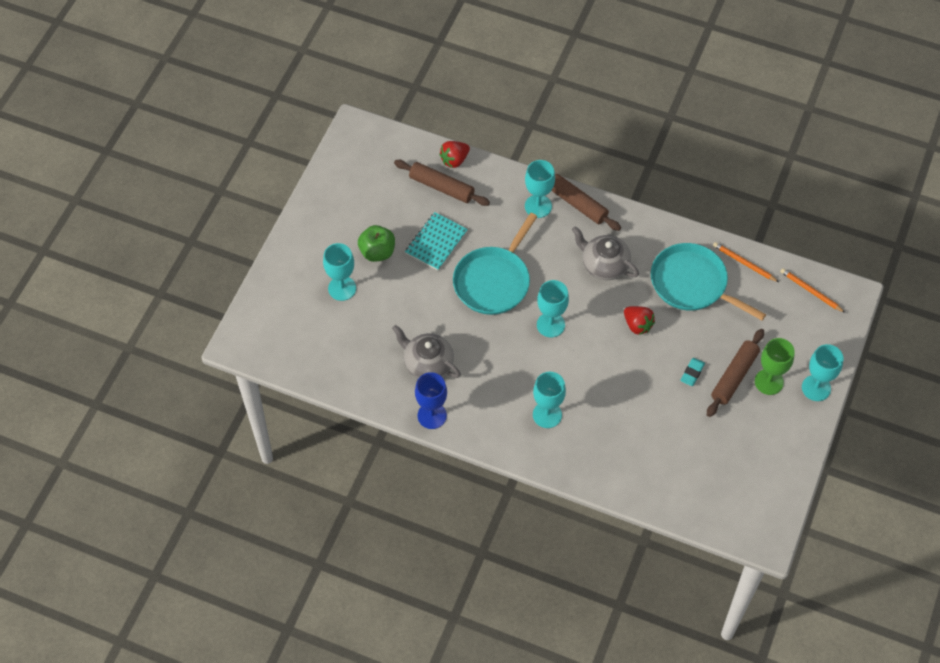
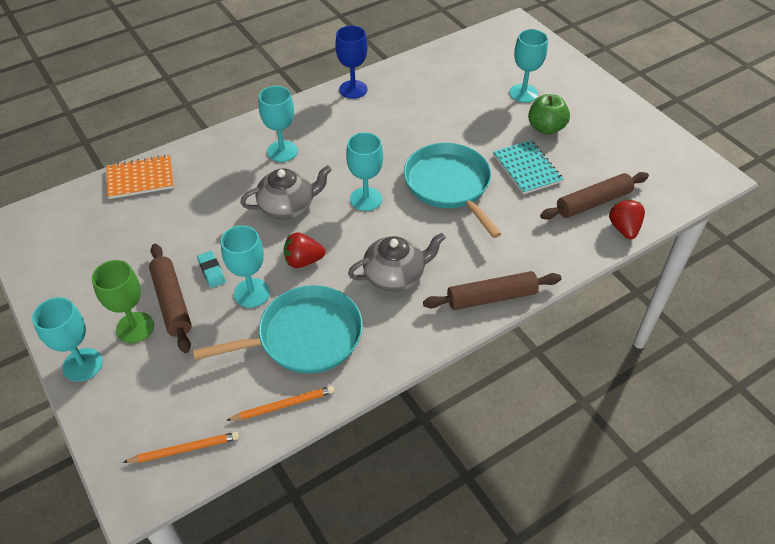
camera: 125 degrees right, 10 degrees down
grey teapot [392,325,461,378] -> grey teapot moved to [240,165,332,220]
turquoise goblet [525,160,555,218] -> turquoise goblet moved to [221,225,270,308]
none -> orange notebook [106,155,174,199]

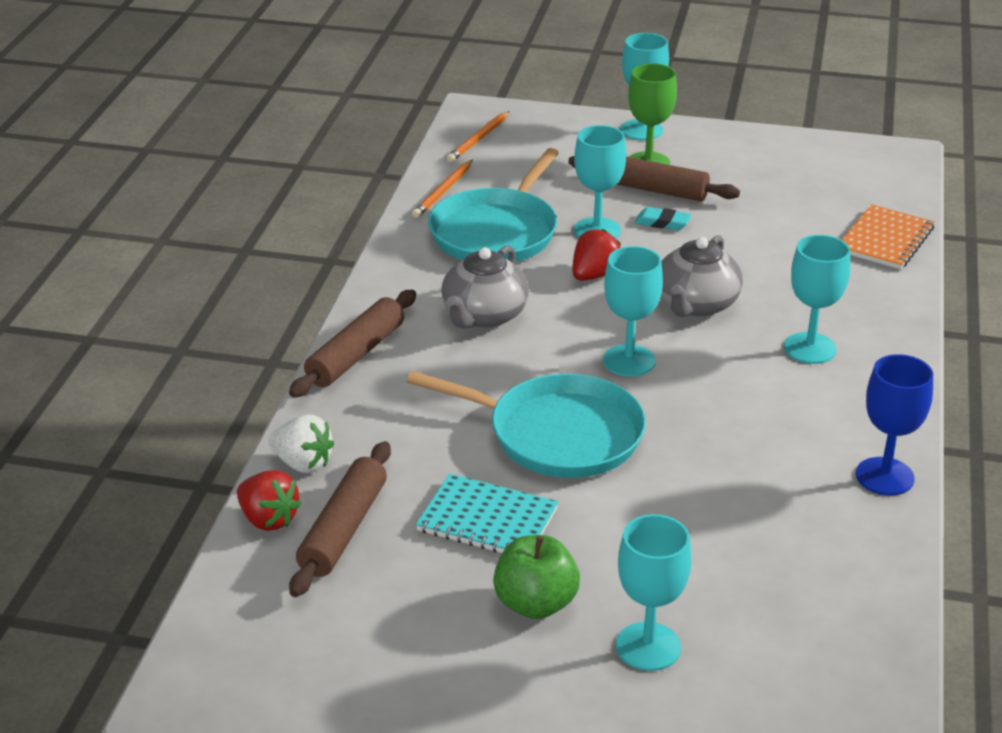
camera: 135 degrees right, 15 degrees down
none -> white strawberry [268,414,334,473]

